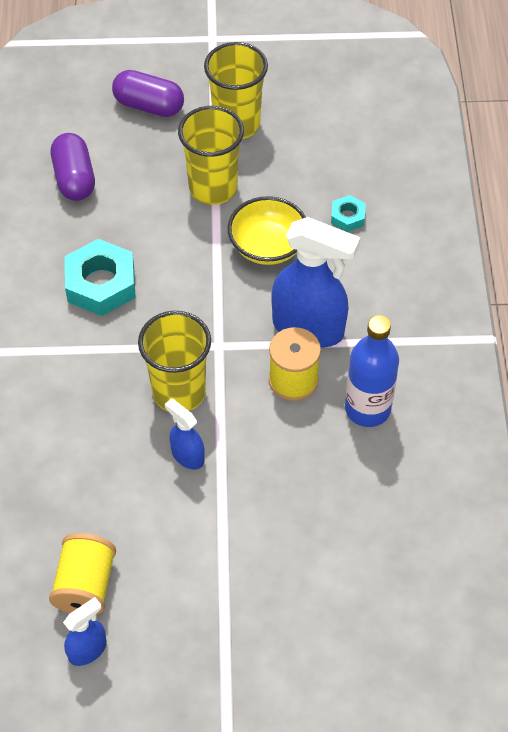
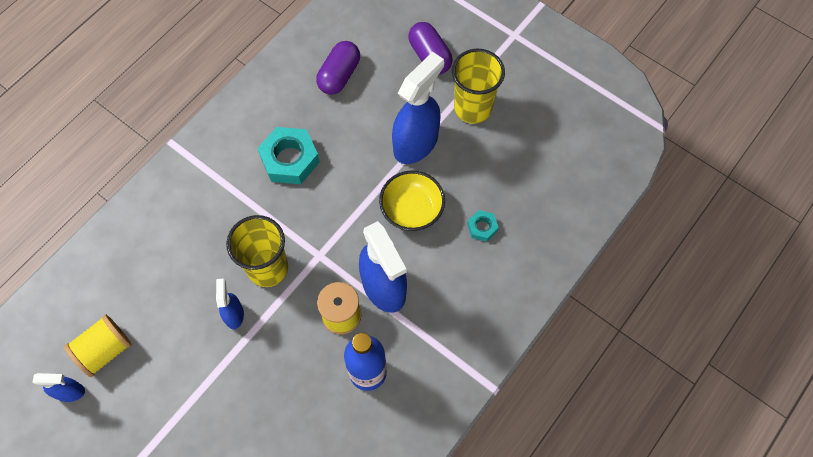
camera: 40 degrees right, 10 degrees up
yellow cup [178,106,244,205] -> blue spray bottle [392,52,444,164]

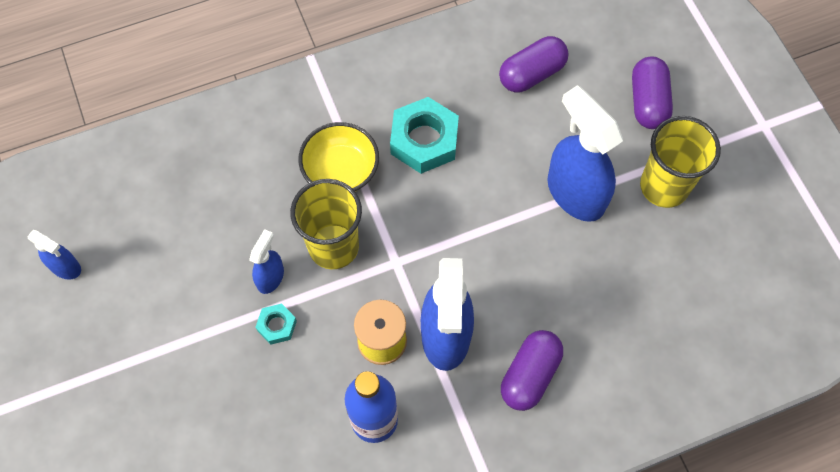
camera: 30 degrees right, 0 degrees up
yellow spool [64,314,132,377] -> none
yellow bowl [379,170,445,231] -> yellow bowl moved to [298,122,379,192]
blue spray bottle [392,52,444,164] -> blue spray bottle turned 105 degrees counterclockwise [547,85,623,222]
turquoise nut [467,210,499,242] -> turquoise nut moved to [256,304,297,345]
none -> purple capsule [501,330,563,411]

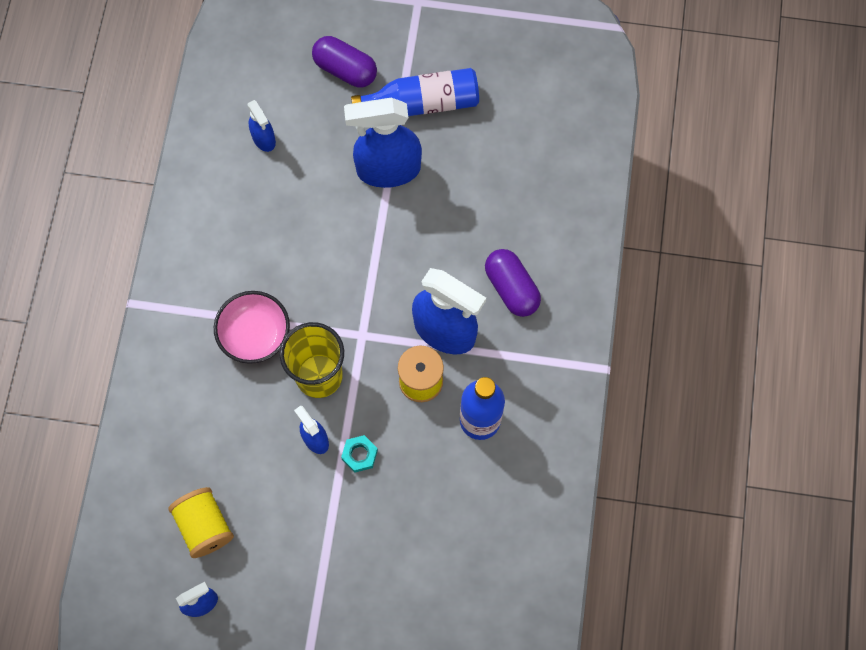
camera: 60 degrees left, 5 degrees up
yellow bowl [298,122,379,192] -> pink bowl [214,291,290,364]
turquoise nut [390,97,459,174] -> none
purple capsule [499,36,569,93] -> blue spray bottle [247,100,276,152]
yellow cup [640,116,721,208] -> blue bottle [351,68,479,116]
none -> yellow spool [168,487,234,558]

